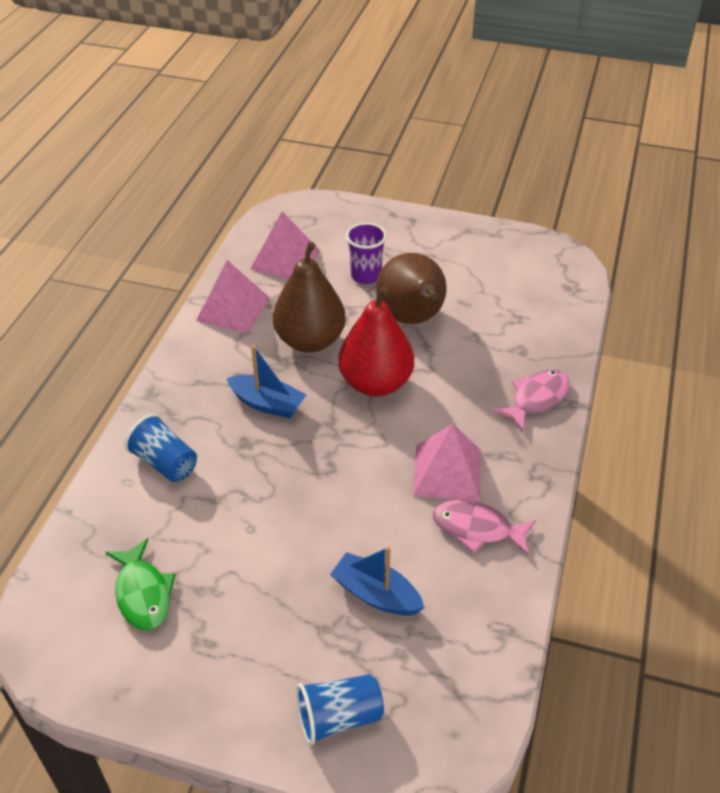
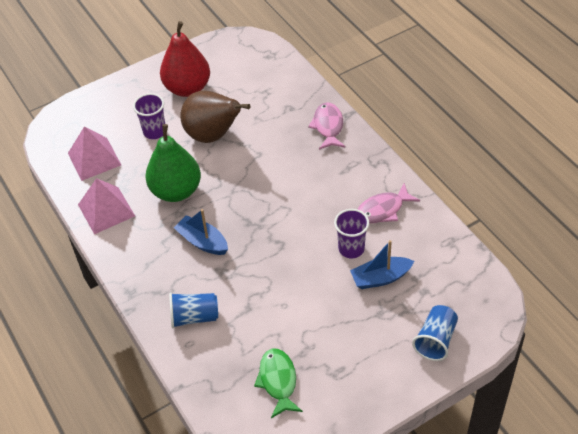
camera: 45 degrees left, 5 degrees up
green fish [105,538,176,630] -> green fish turned 120 degrees counterclockwise [254,349,303,418]
blue boat [226,345,306,418] -> blue boat turned 120 degrees counterclockwise [174,209,228,255]
brown pear [273,242,346,353] -> green pear [146,124,201,202]
red pear [338,286,414,397] -> red pear moved to [160,21,210,97]
pink pyramid [413,423,481,501] -> none
none -> purple cup [334,209,369,258]

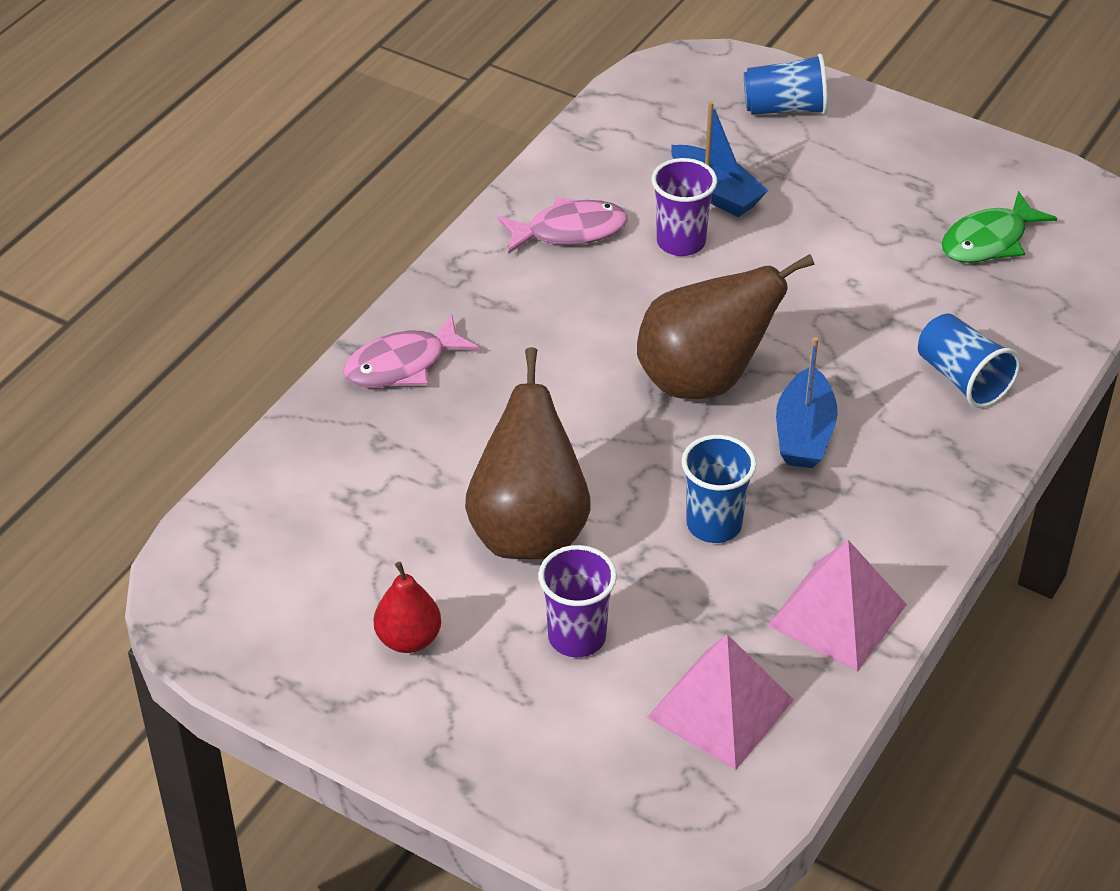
camera: 120 degrees left, 5 degrees down
green pear [146,124,201,202] -> blue cup [682,435,756,543]
red pear [160,21,210,97] -> red pear [374,562,441,653], size x0.52
pink fish [358,183,420,223] -> pink fish turned 45 degrees counterclockwise [497,197,628,254]
none -> brown pear [637,254,815,399]

